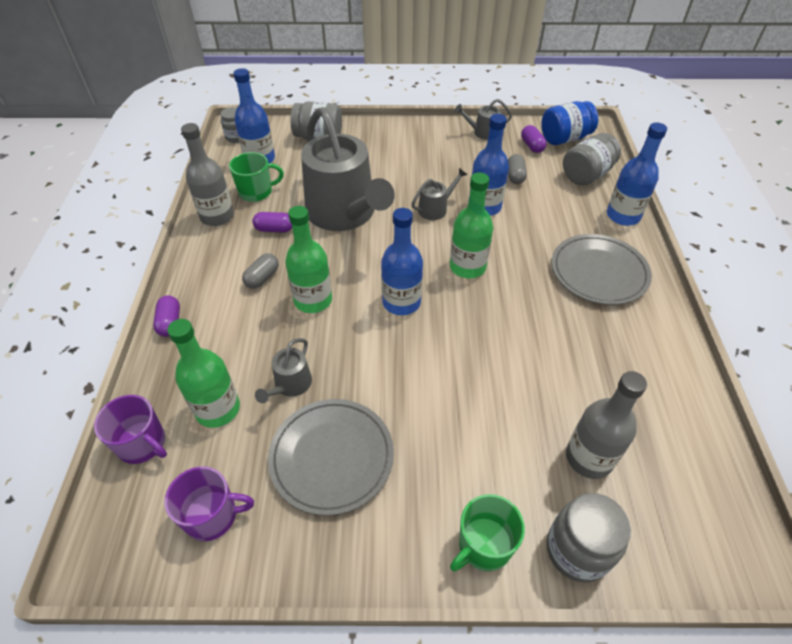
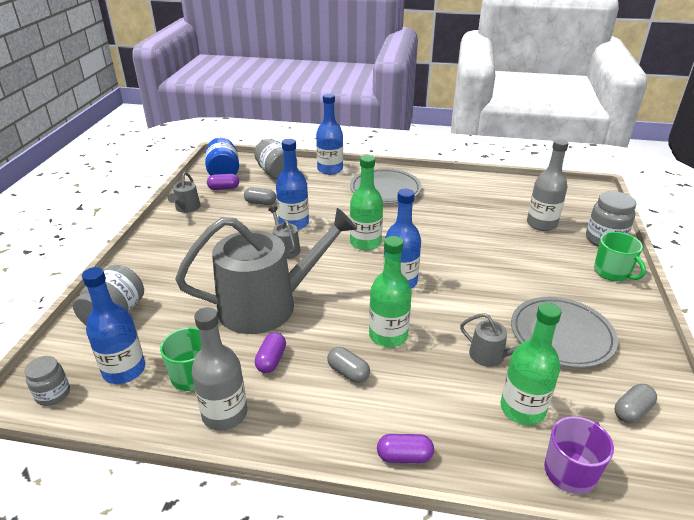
camera: 80 degrees left, 15 degrees down
purple mug [164,466,254,541] -> grey capsule [615,384,657,423]

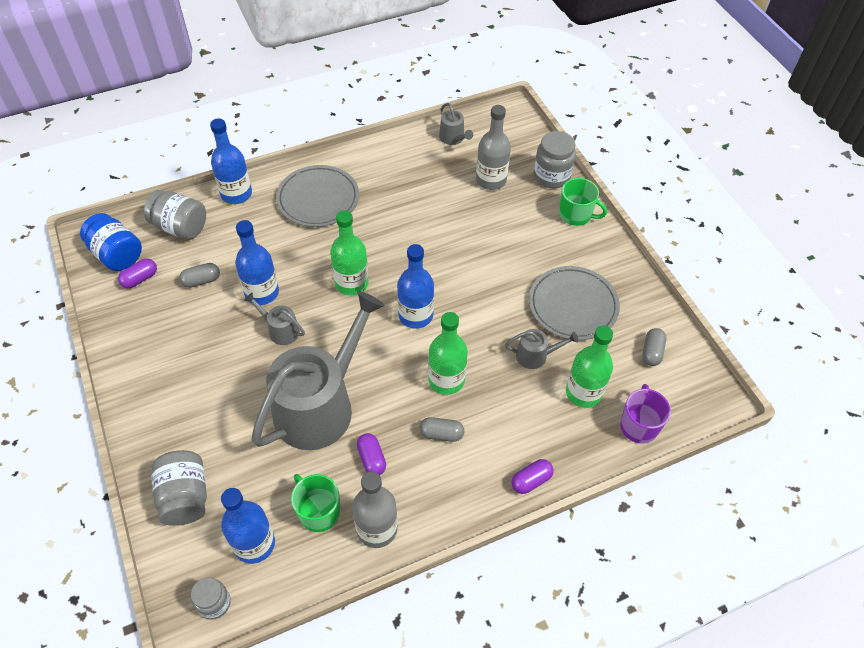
camera: 35 degrees left, 20 degrees up
grey watering can [168,172,200,213] -> grey watering can moved to [439,103,473,145]

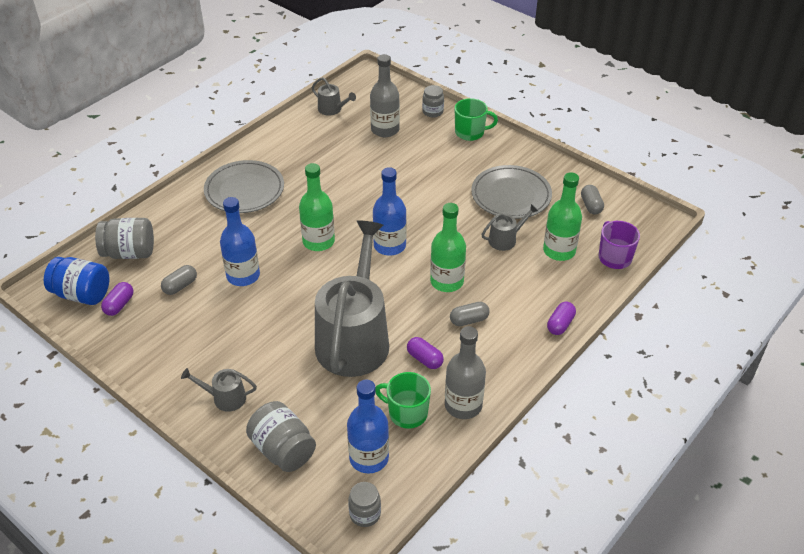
camera: 25 degrees left, 10 degrees down
blue bottle [210,118,252,204] -> none
grey watering can [244,293,305,345] -> grey watering can moved to [181,368,257,412]
grey jar [534,131,576,188] -> grey jar [422,85,444,117], size x0.62

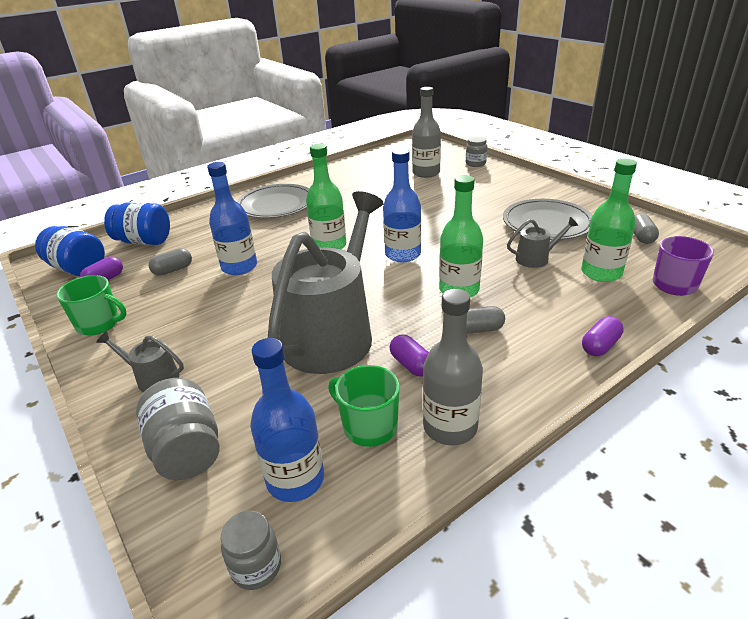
camera: 15 degrees right, 10 degrees down
grey jar [95,218,154,259] -> blue jar [104,203,170,245]
grey watering can [312,77,356,116] -> none
green mug [455,98,498,141] -> green mug moved to [56,275,127,336]

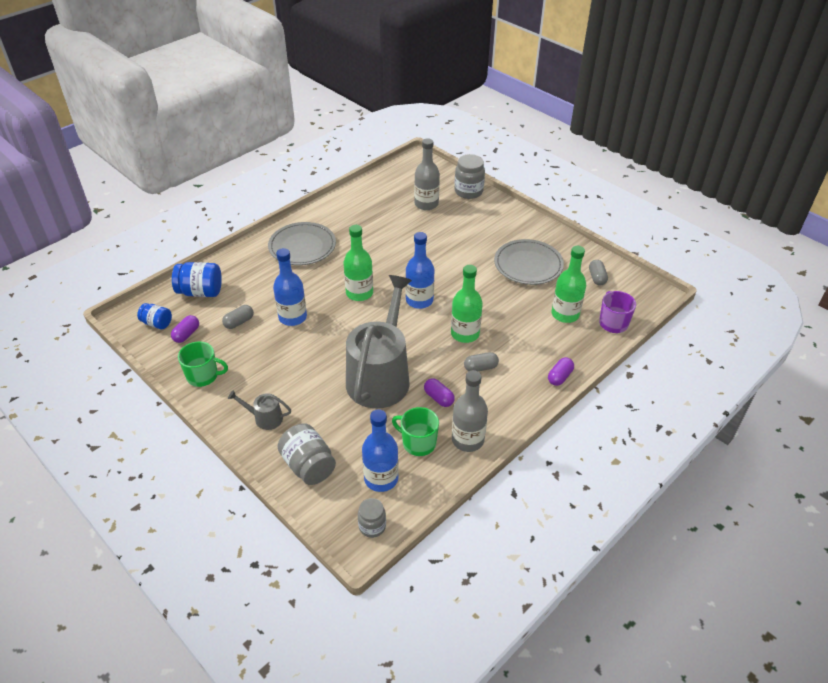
camera: 10 degrees left, 10 degrees up
blue jar [35,226,105,276] -> blue jar [137,303,172,329], size x0.62
grey jar [466,136,487,167] -> grey jar [455,154,485,199], size x1.60
grey watering can [507,217,578,268] -> none

